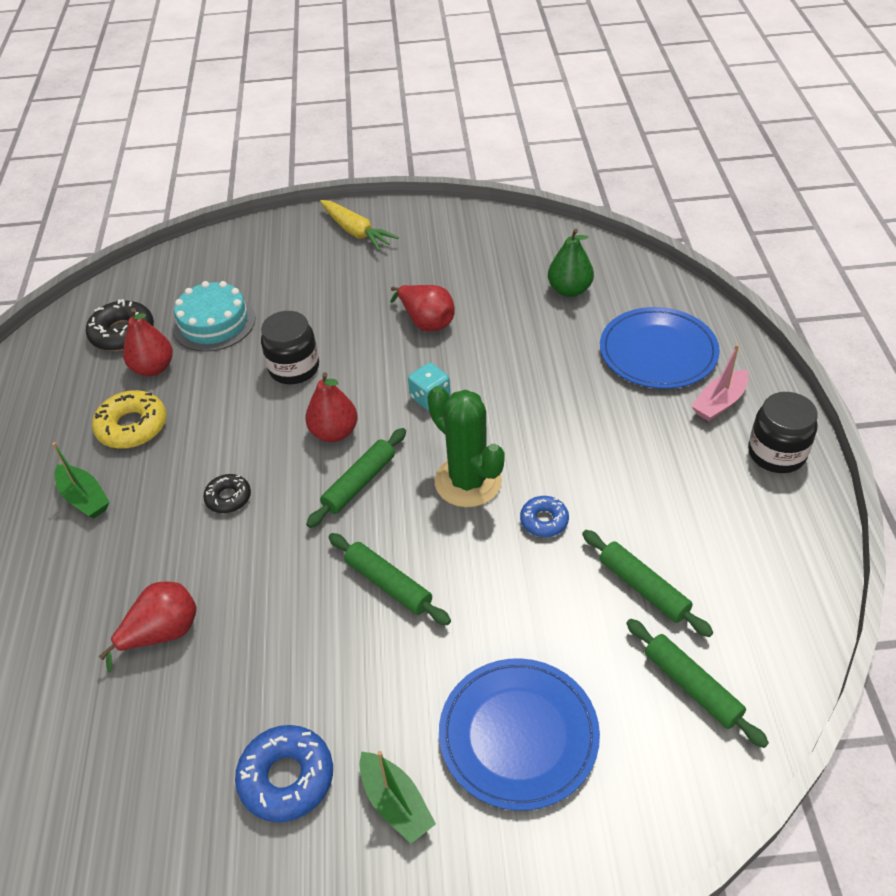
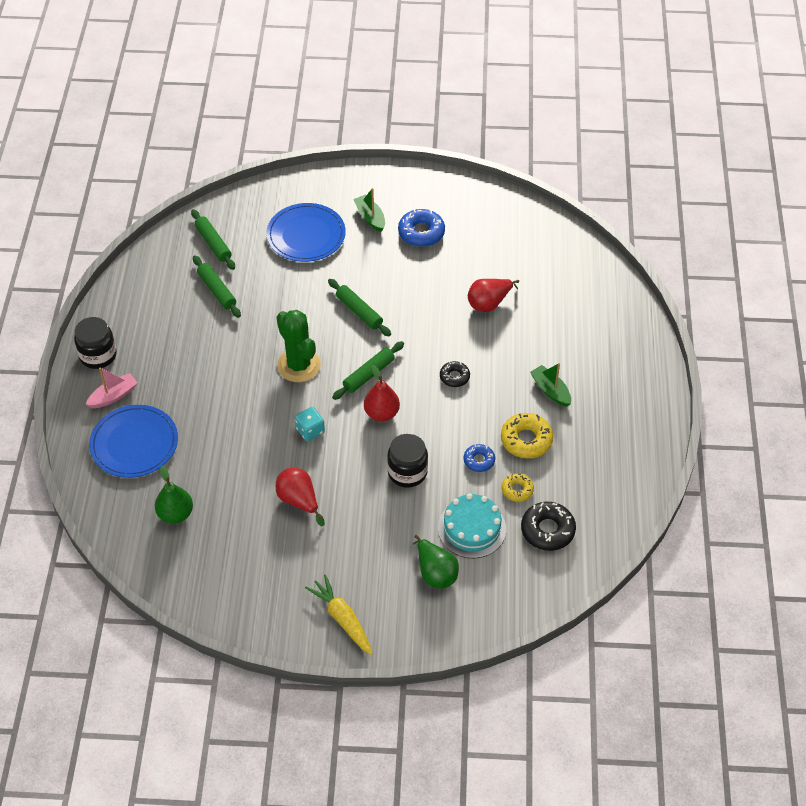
camera: 175 degrees left, 5 degrees up
red pear [123,308,173,376] -> yellow donut [502,473,534,502]
blue donut [520,496,569,537] -> blue donut moved to [463,444,495,472]
none -> green pear [413,535,459,588]

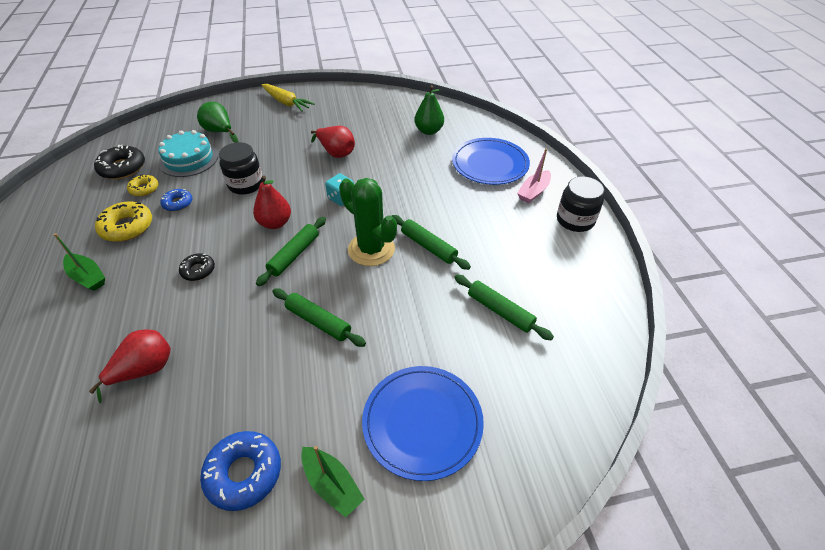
camera: 165 degrees right, 5 degrees down
green rolling pin [191,209,235,270] -> green rolling pin moved to [392,215,471,270]

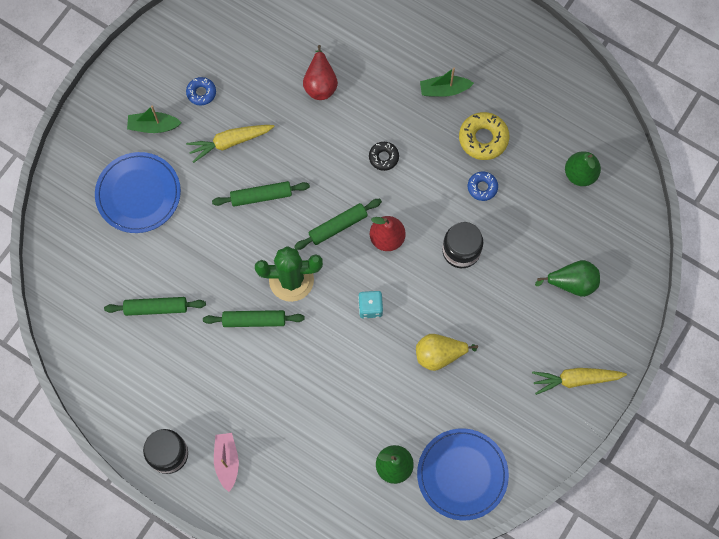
camera: 135 degrees right, 25 degrees up
black donut [94,145,145,179] -> green pear [565,152,601,186]
yellow donut [127,175,158,196] -> none
turquoise cake [158,130,218,177] -> none
blue donut [200,431,281,511] -> blue donut [186,77,216,106], size x0.60
green rolling pin [256,217,326,286] -> green rolling pin turned 75 degrees clockwise [294,199,382,250]
red pear [311,126,355,158] -> yellow pear [416,334,478,371]
blue plate [452,138,530,185] -> blue plate moved to [417,428,509,521]
none -> yellow carrot [186,125,275,163]

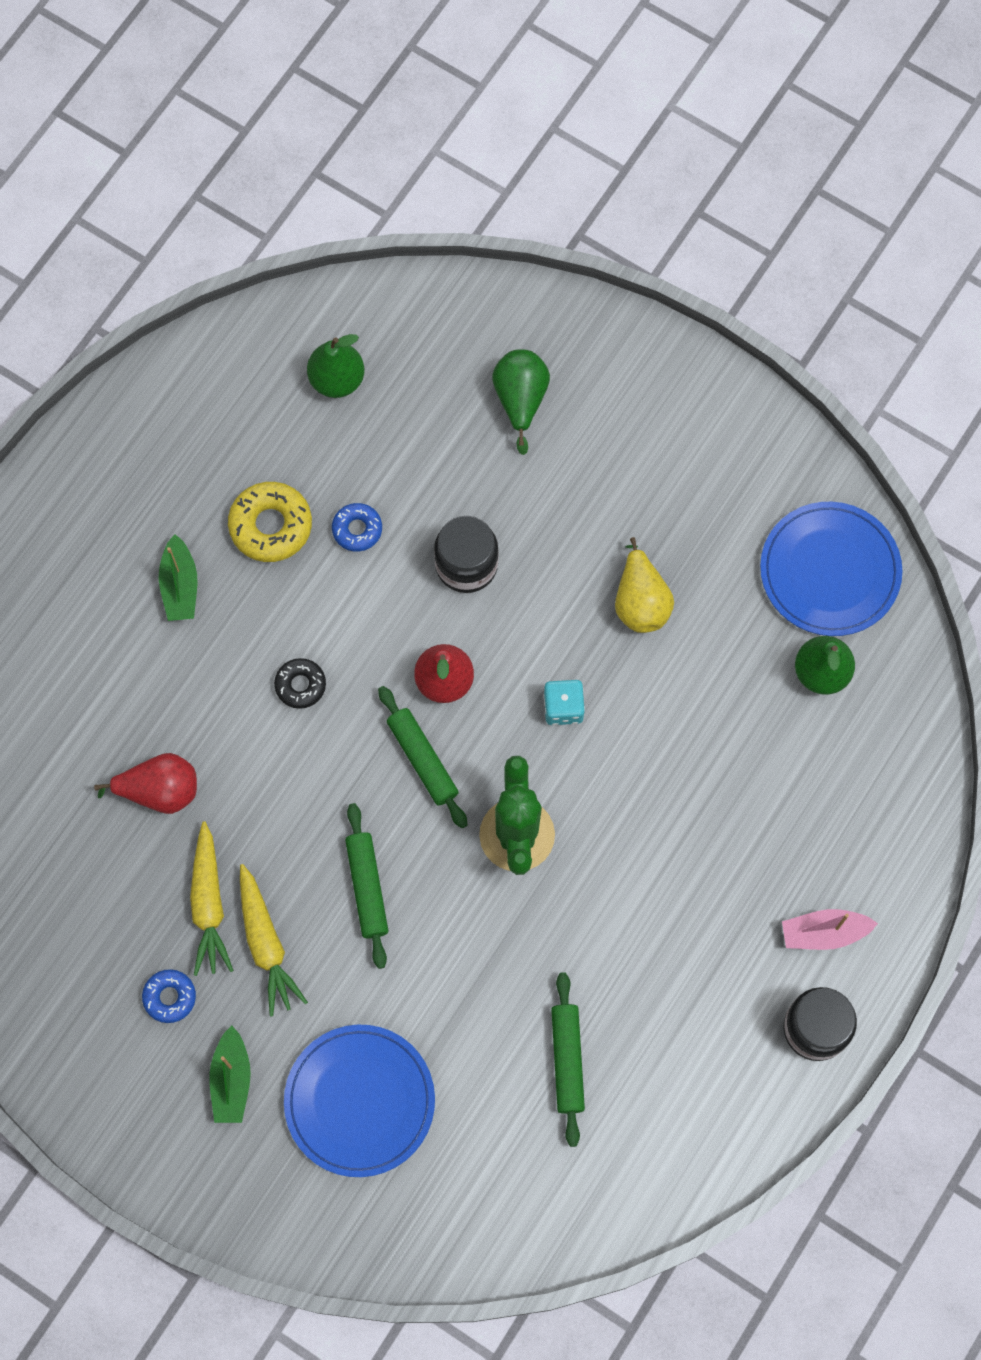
camera: 90 degrees left, 0 degrees up
green rolling pin [203,310,305,327] -> none
yellow carrot [532,368,627,395] -> yellow carrot moved to [190,821,234,976]

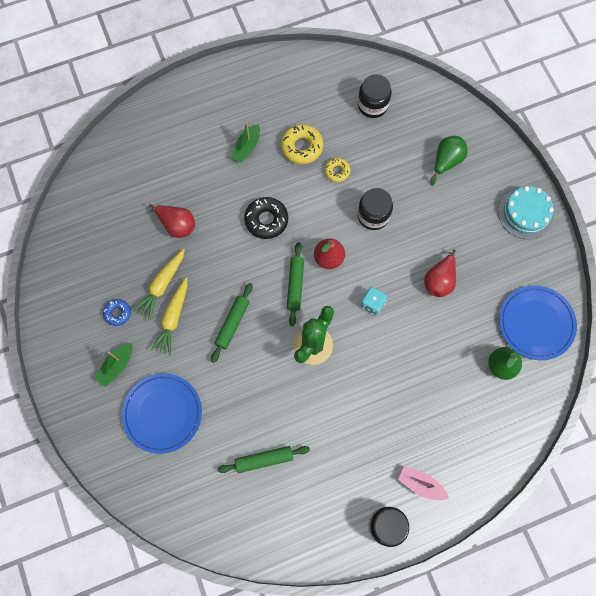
camera: 35 degrees right, 0 degrees up
black donut [274,658,326,709] -> black donut [244,197,288,239], size x1.66
green pear [307,334,364,398] -> black jar [358,74,392,118]
blue donut [332,503,382,552] -> yellow donut [324,158,350,182]
green rolling pin [551,972,585,1147] -> green rolling pin turned 45 degrees clockwise [218,446,310,473]
yellow pear [615,537,674,633] -> red pear [424,249,456,297]
none -> turquoise cake [498,186,554,239]

